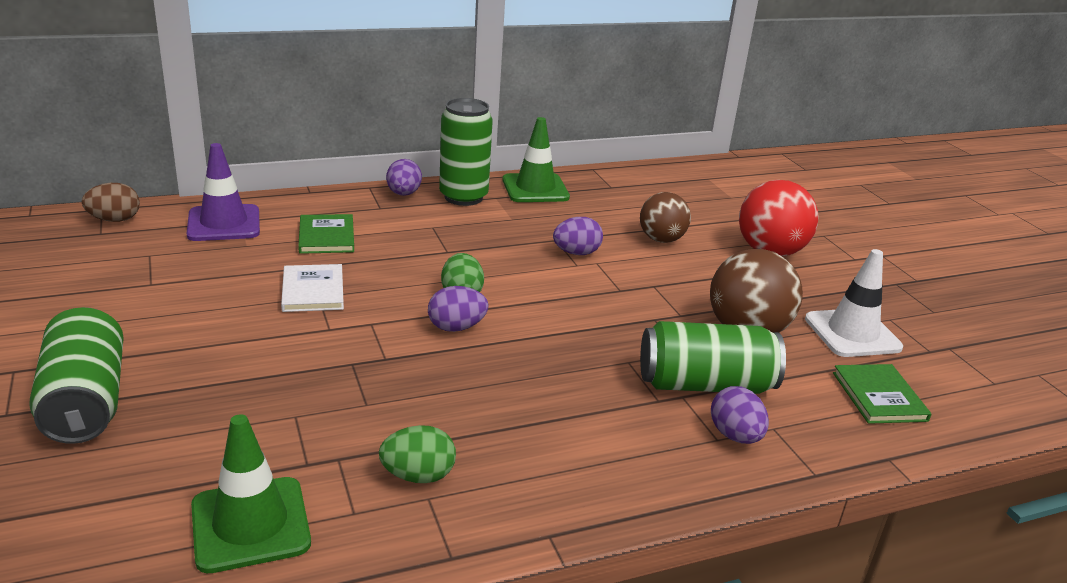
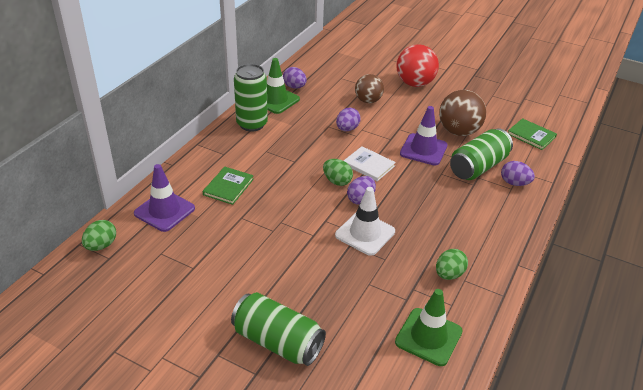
camera: 40 degrees left, 10 degrees up
brown egg [82,183,140,222] -> green egg [82,220,116,251]
white book [281,264,344,312] -> white book moved to [344,146,396,181]
green book [298,214,354,254] -> green book turned 75 degrees clockwise [202,167,254,205]
purple egg [386,159,422,196] -> purple egg moved to [283,67,307,89]
white traffic cone [805,249,903,357] -> white traffic cone moved to [335,187,395,256]
none -> purple traffic cone [400,106,447,165]

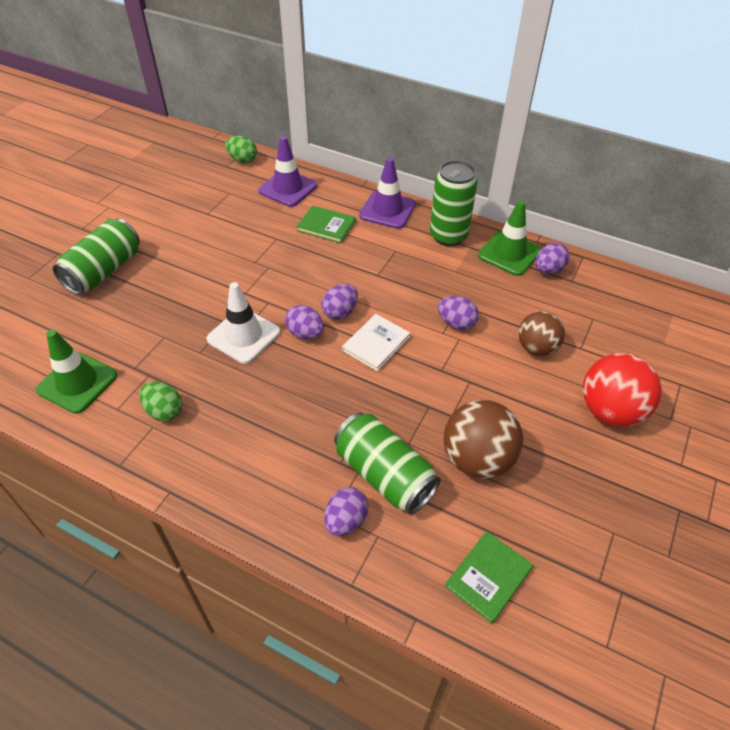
camera: 90 degrees right, 10 degrees up
green egg [323,159,353,186] -> purple egg [321,284,358,320]
purple traffic cone [400,106,447,165] -> purple traffic cone moved to [359,157,416,229]

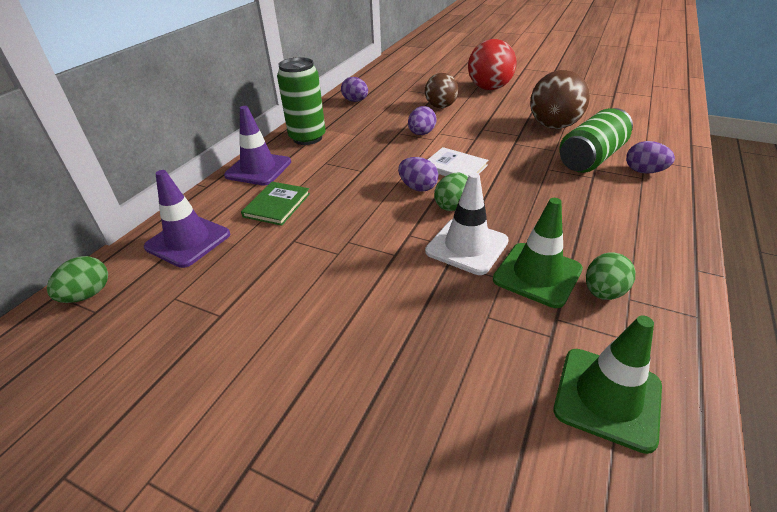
camera: 90 degrees left, 10 degrees down
green can [53,219,140,295] -> none
purple egg [285,305,324,339] -> green egg [434,173,468,211]
green book [445,531,533,623] -> none
green traffic cone [478,200,541,276] -> green traffic cone moved to [493,198,583,308]

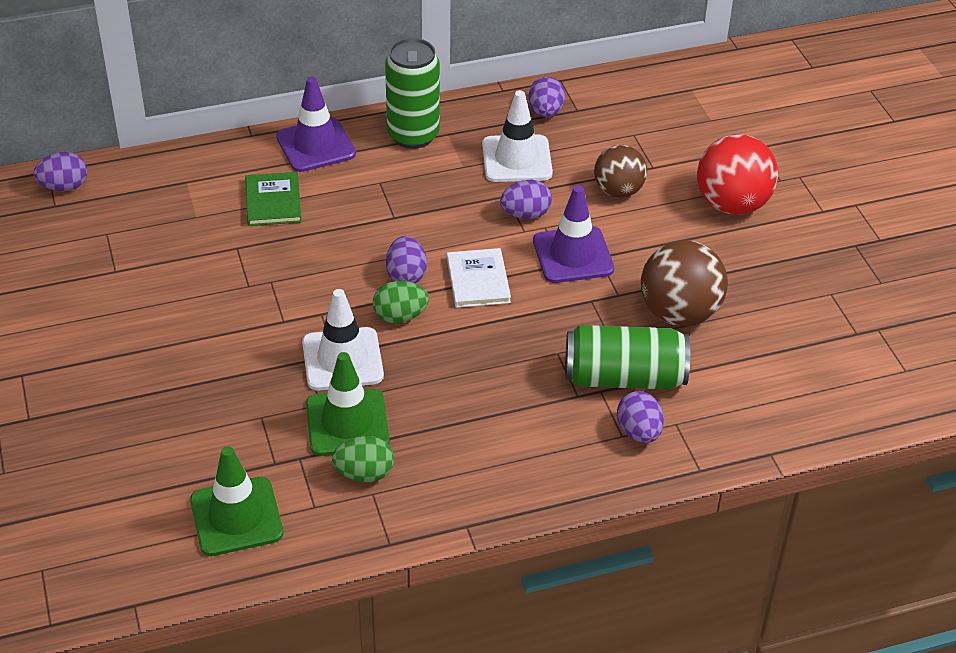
camera: 45 degrees right, 5 degrees up
green egg [47,256,108,303] -> purple egg [33,152,87,191]
purple traffic cone [144,170,230,268] -> purple traffic cone moved to [533,185,614,283]
green book [241,182,310,226] -> green book turned 75 degrees counterclockwise [245,172,302,226]
none -> white traffic cone [482,90,553,182]

